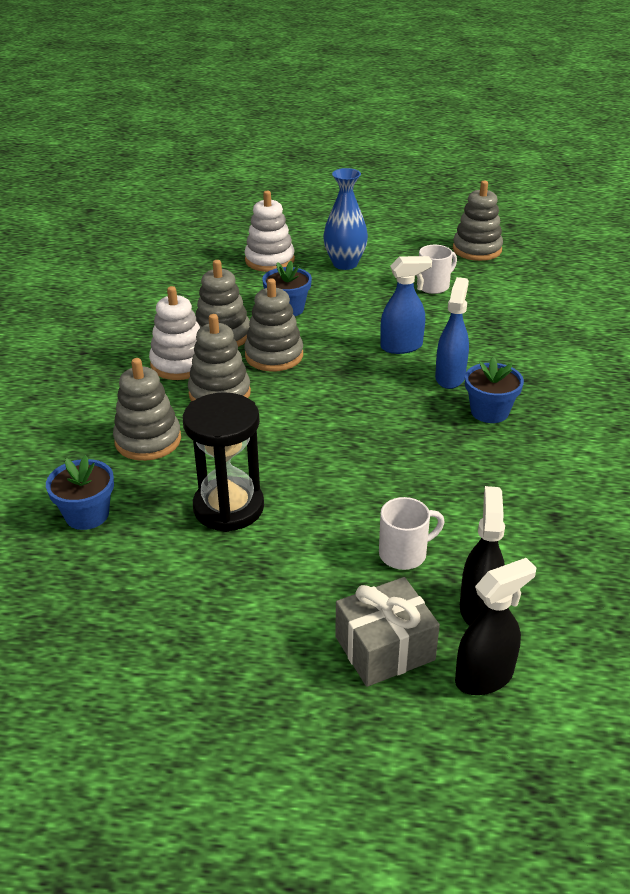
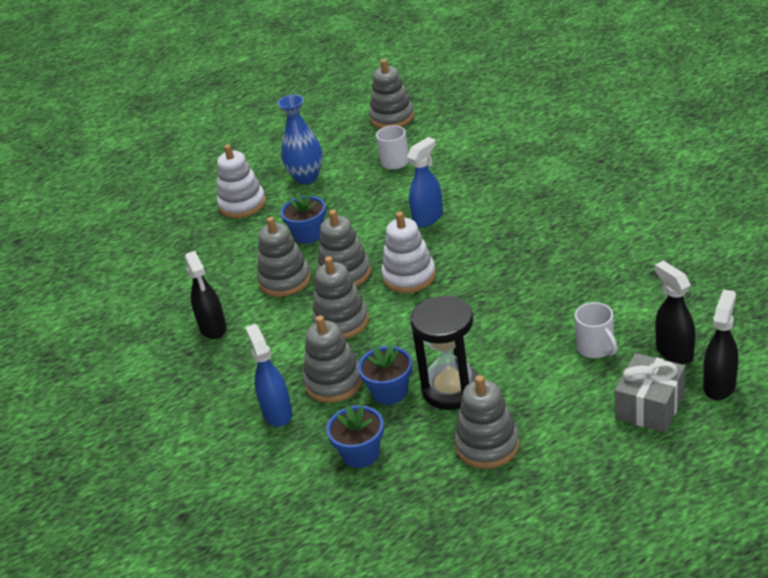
camera: 30 degrees left, 0 degrees up
white stacking toy [149,286,200,380] -> white stacking toy moved to [381,212,436,293]
white mug [379,497,444,570] -> white mug turned 120 degrees clockwise [575,302,617,358]
blue spray bottle [435,277,469,389] -> blue spray bottle moved to [245,324,293,427]
blue flower pot [465,357,524,423] -> blue flower pot moved to [358,344,412,405]
none -> black spray bottle [185,251,227,339]
none -> grey stacking toy [454,375,520,469]

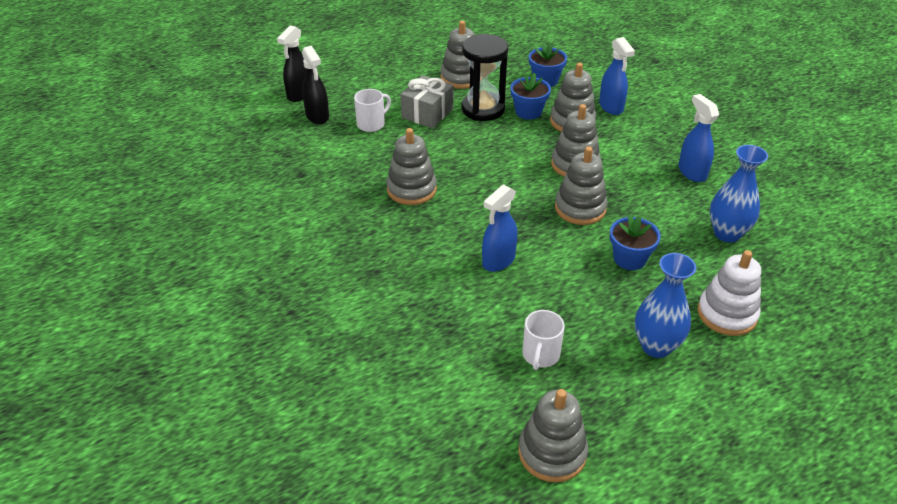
camera: 175 degrees right, 5 degrees up
black spray bottle [185,251,227,339] -> blue spray bottle [679,94,719,182]
grey stacking toy [257,217,311,297] -> grey stacking toy moved to [386,128,437,205]
white stacking toy [381,212,436,293] -> none
white mug [575,302,617,358] -> white mug turned 75 degrees clockwise [354,89,391,132]
grey gift [614,353,685,433] -> grey gift moved to [401,75,453,128]
none -> blue vase [710,145,768,243]

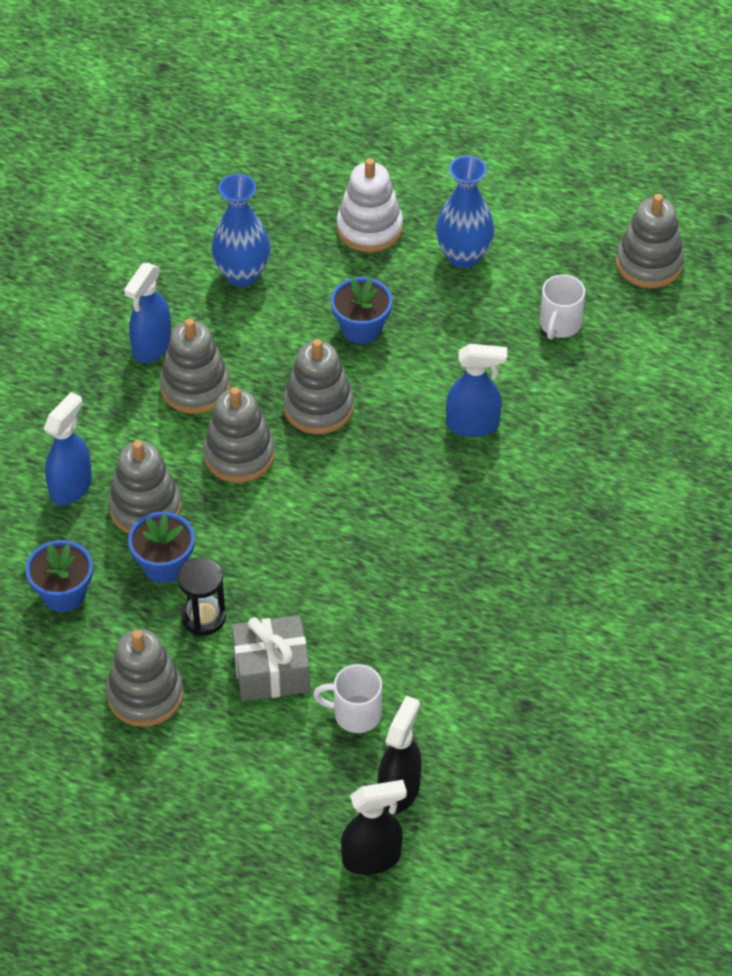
camera: 130 degrees left, 10 degrees up
grey stacking toy [386,128,437,205] -> grey stacking toy moved to [160,318,230,414]
black hourglass [461,34,508,121] -> black hourglass [177,557,226,636], size x0.61
white mug [522,310,565,370] -> white mug turned 135 degrees clockwise [540,274,585,339]

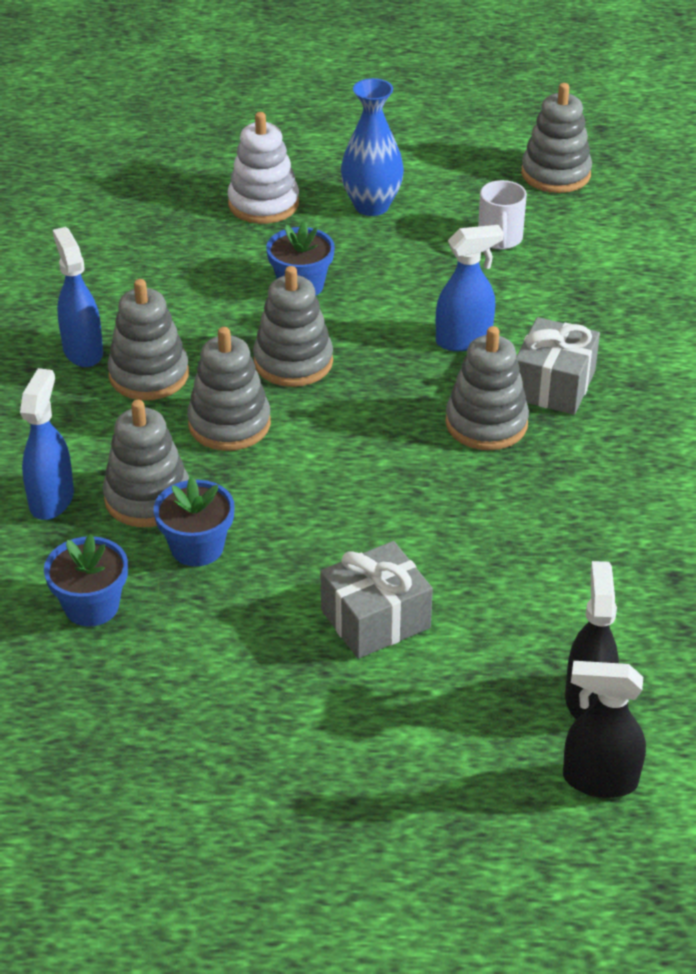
camera: 20 degrees left, 10 degrees down
grey stacking toy [106,629,183,727] -> grey stacking toy moved to [445,326,529,450]
blue spray bottle [124,263,171,363] -> blue spray bottle turned 150 degrees clockwise [53,227,103,367]
black hourglass [177,557,226,636] -> none
blue vase [211,174,271,287] -> none
white mug [313,664,382,733] -> none
black spray bottle [341,780,407,875] -> black spray bottle turned 135 degrees counterclockwise [563,661,646,798]
none -> grey gift [516,317,600,415]

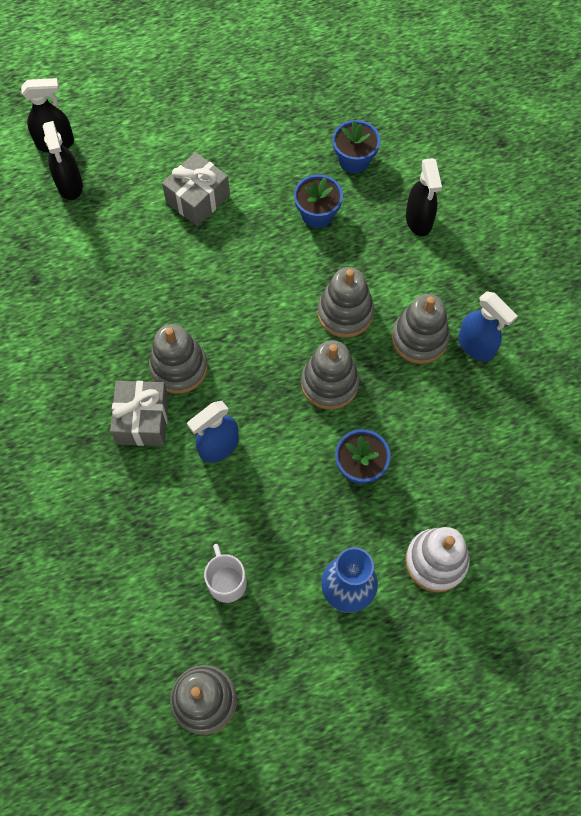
camera: 160 degrees right, 25 degrees up
blue spray bottle [20,368,74,520] -> black spray bottle [406,158,442,236]
grey stacking toy [103,400,189,527] -> none

